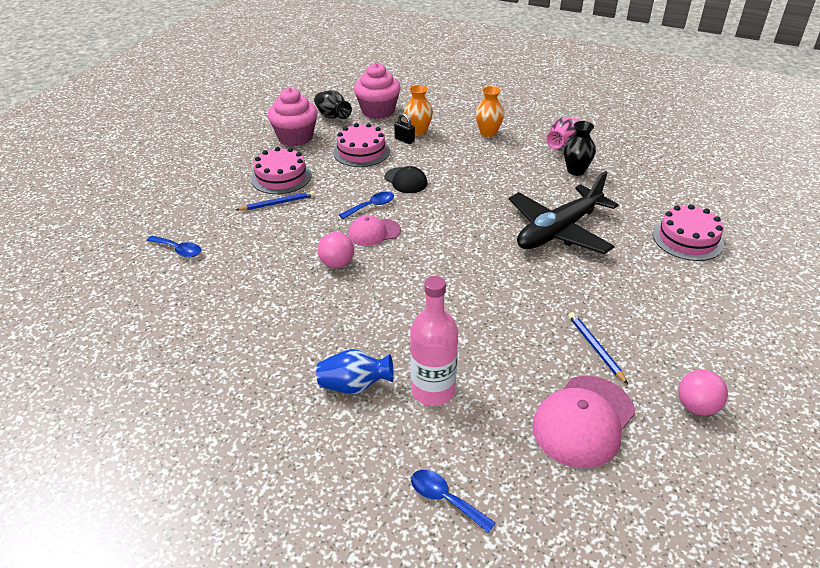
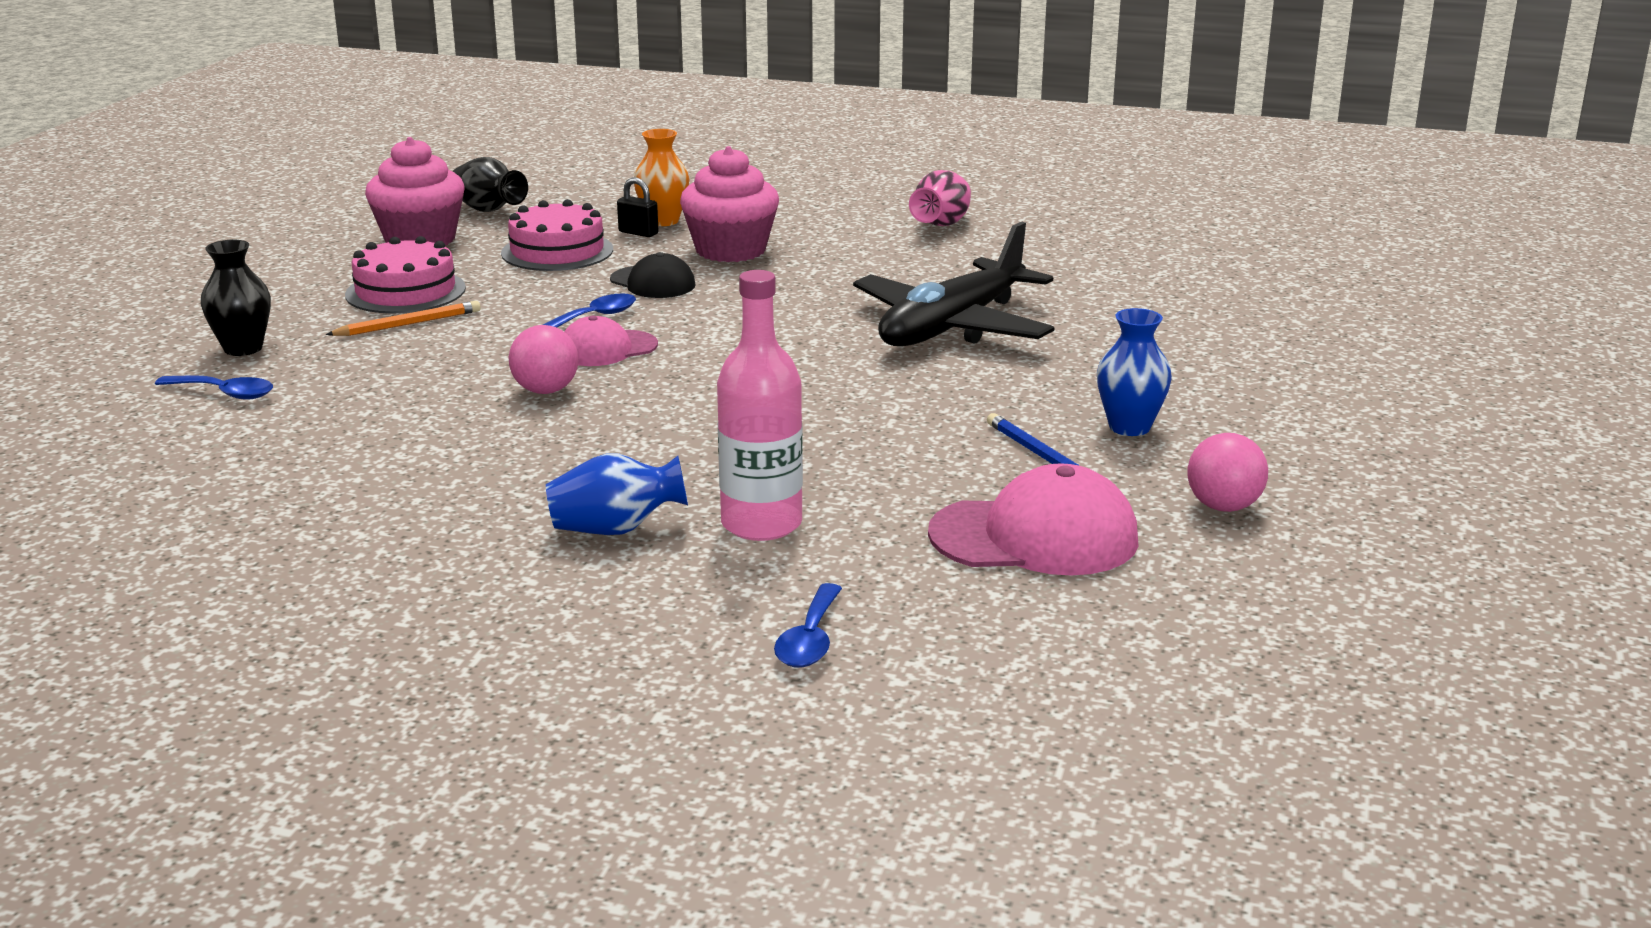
camera: 10 degrees left, 15 degrees down
blue pencil [236,191,315,210] -> orange pencil [325,301,480,336]
pink cupcake [354,63,401,119] -> pink cupcake moved to [680,146,779,262]
blue spoon [411,470,496,533] -> blue spoon turned 105 degrees counterclockwise [774,583,842,668]
orange vase [475,86,504,138] -> none
pink cap [532,376,635,468] -> pink cap turned 120 degrees counterclockwise [928,463,1139,575]
black vase [564,121,596,176] -> black vase moved to [201,240,271,356]
pink cake [653,204,724,261] -> none
none -> blue vase [1097,308,1172,436]

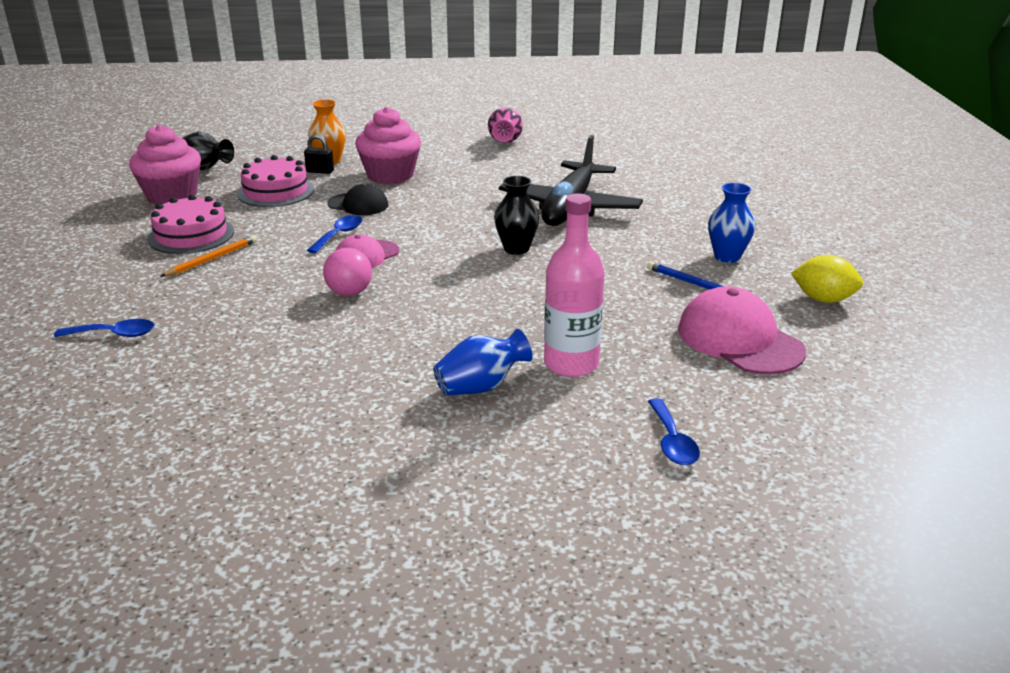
camera: 20 degrees left, 5 degrees up
black vase [201,240,271,356] -> black vase moved to [494,176,540,255]
pink cap [928,463,1139,575] -> pink cap turned 105 degrees counterclockwise [678,286,806,375]
pink ball [1187,433,1268,512] -> yellow lemon [791,255,863,303]

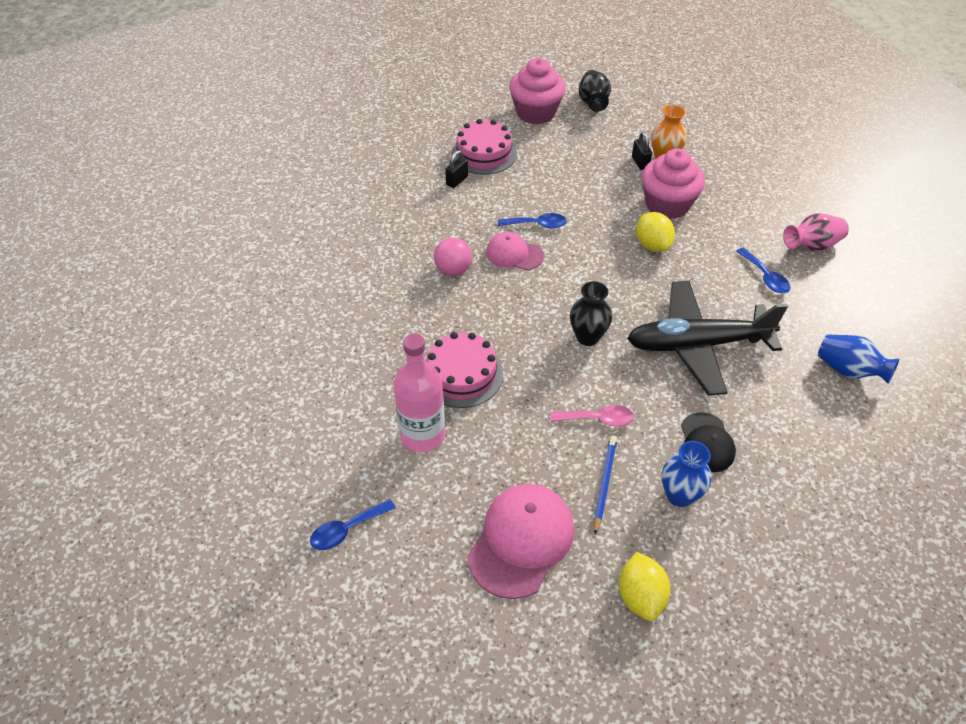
camera: 65 degrees right, 20 degrees up
blue spoon [54,319,154,337] -> blue spoon moved to [737,248,791,293]
orange pencil [160,235,257,277] -> black padlock [445,150,468,188]
pink cake [237,155,314,207] -> pink cake moved to [425,332,503,408]
black cap [327,184,388,215] -> black cap moved to [681,412,736,472]
blue vase [433,329,532,396] -> blue vase moved to [818,334,899,384]
none -> pink spoon [550,405,634,426]
none -> yellow lemon [636,212,675,252]

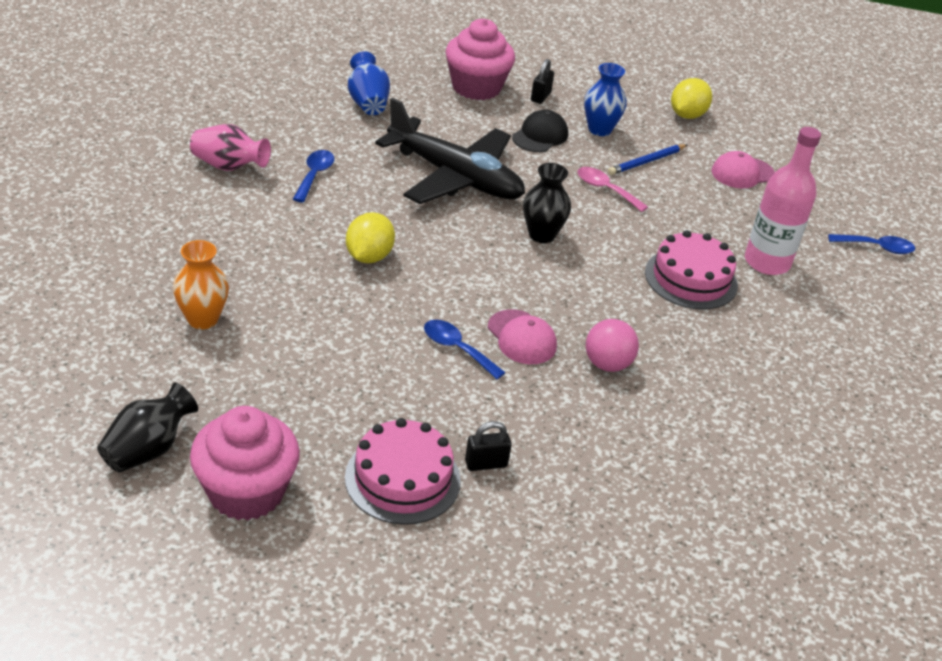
camera: 145 degrees left, 10 degrees down
pink cap [468,484,574,599] -> pink cap [712,151,775,188], size x0.60
black padlock [632,132,652,170] -> black padlock moved to [531,59,554,104]
pink cupcake [642,148,705,219] -> pink cupcake moved to [446,19,515,100]

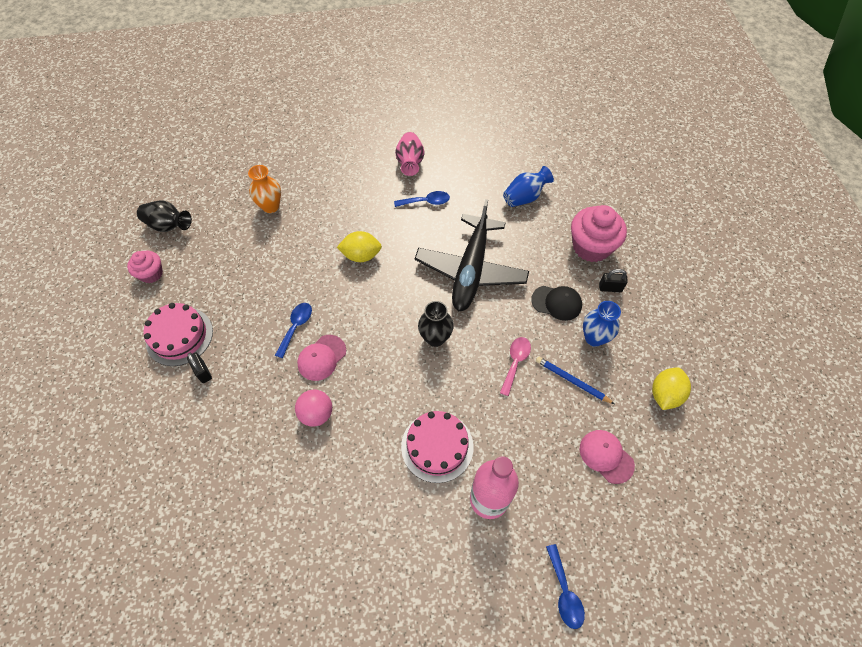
camera: 75 degrees right, 20 degrees up
pink cupcake [190,406,300,520] -> pink cupcake [127,251,163,283], size x0.58
yellow lemon [671,78,712,119] -> yellow lemon turned 75 degrees counterclockwise [652,367,691,410]

